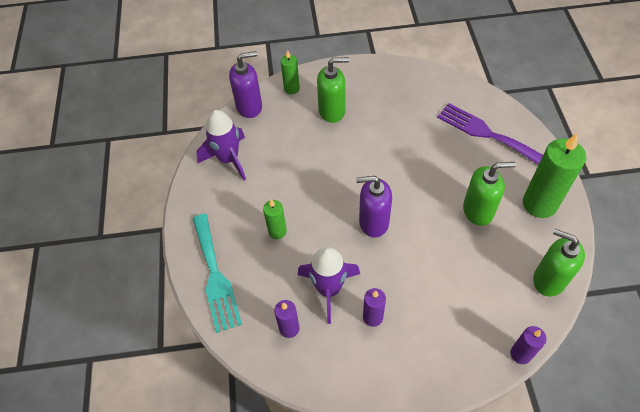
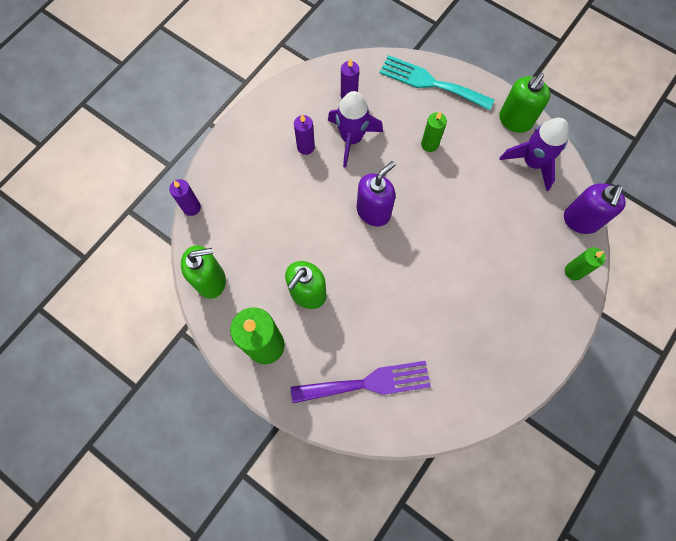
camera: 130 degrees right, 15 degrees up
green soap dispenser [317,57,349,123] -> green soap dispenser moved to [499,73,550,133]

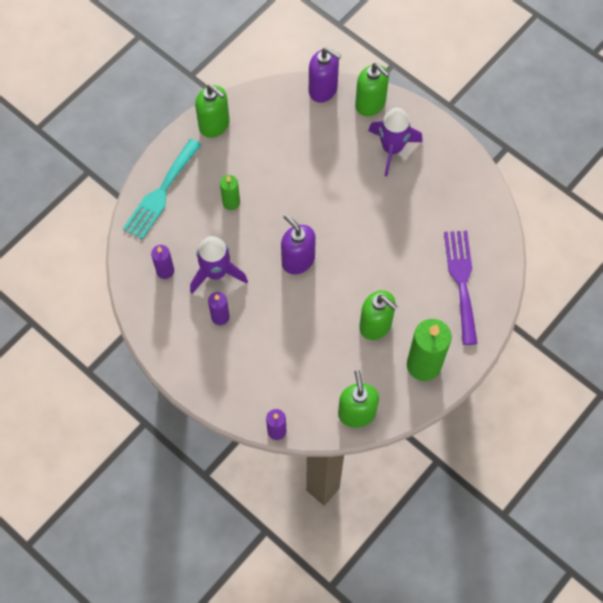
camera: 85 degrees left, 5 degrees down
purple rocket [500,118,569,191] -> purple rocket moved to [368,108,423,176]
green candle [565,247,605,280] -> green soap dispenser [355,63,390,116]

